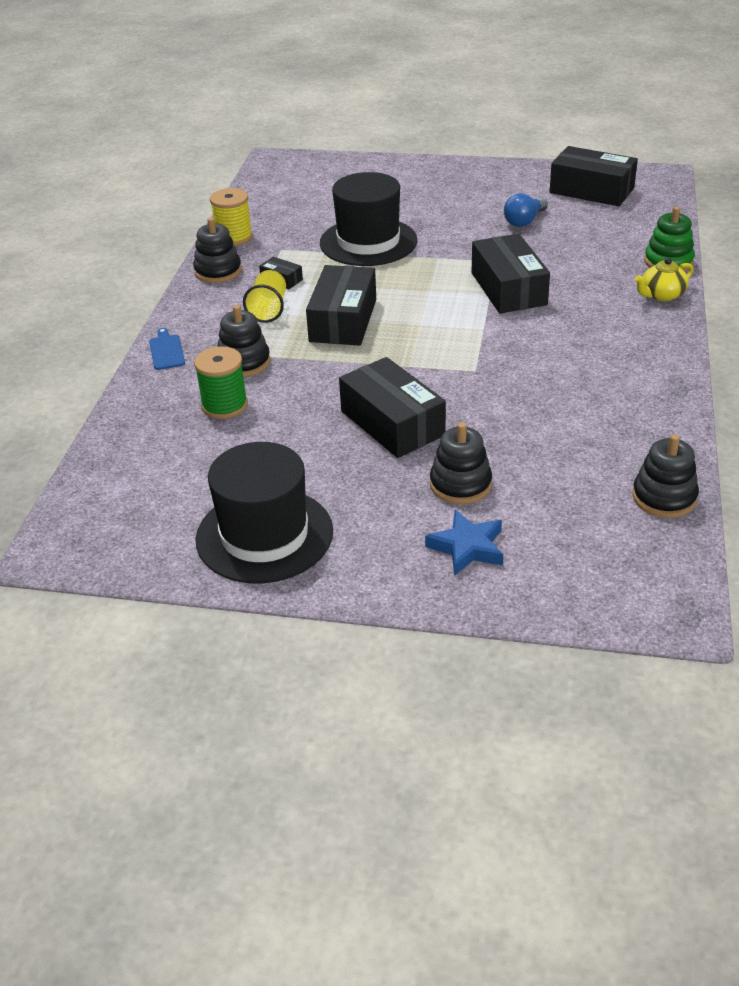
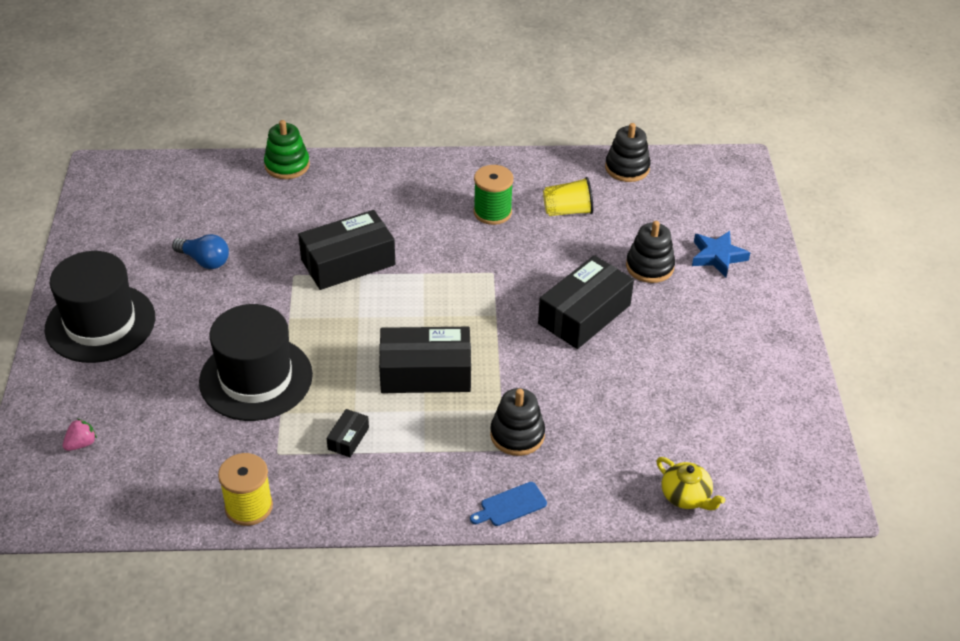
camera: 105 degrees left, 5 degrees up
black stacking toy [193,218,242,283] -> none
green spool [194,346,248,419] -> green spool moved to [474,165,513,225]
black hat [196,442,333,583] -> black hat moved to [44,251,155,363]
yellow cup [243,270,286,323] -> yellow cup moved to [543,177,593,216]
black box [550,146,638,206] -> none
yellow teapot [635,258,694,301] -> yellow teapot moved to [656,457,725,510]
none -> pink strawberry [63,419,97,451]

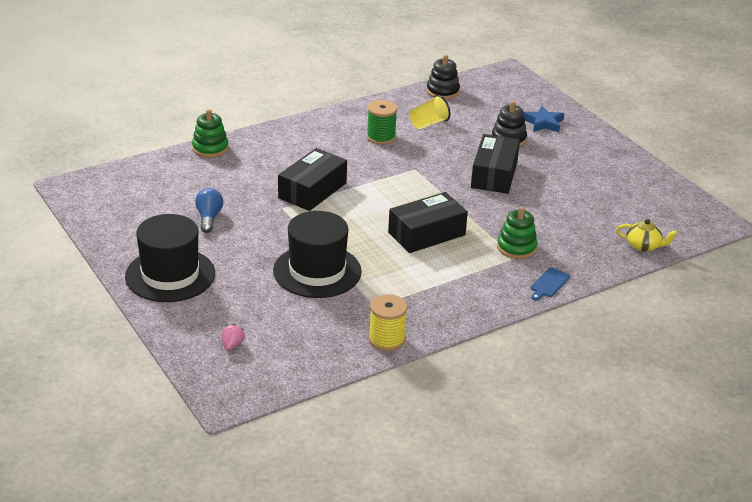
camera: 30 degrees left, 10 degrees down
blue light bulb [172,234,229,269] -> blue light bulb turned 90 degrees counterclockwise [195,188,223,233]
black box [327,409,369,457] -> none
black stacking toy [490,388,545,456] -> green stacking toy [497,206,538,259]

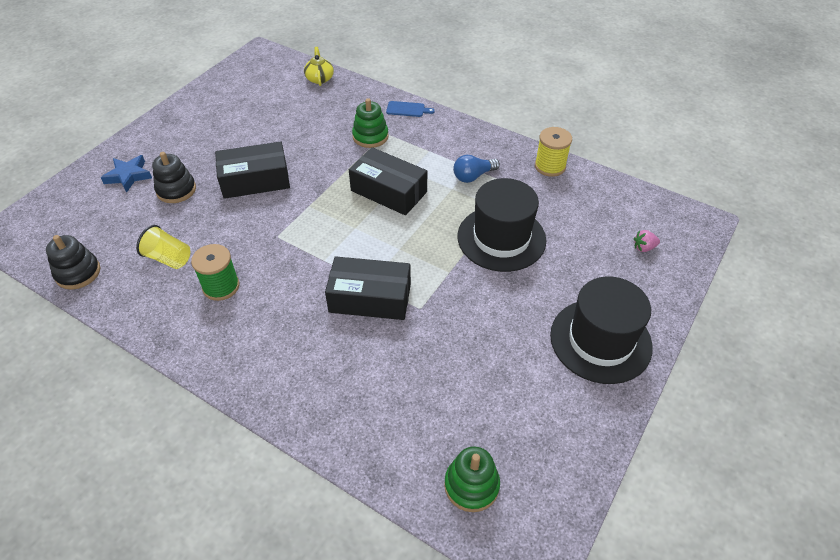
camera: 115 degrees left, 15 degrees up
green stacking toy [192,109,229,158] -> green stacking toy moved to [444,447,500,512]
blue light bulb [195,188,223,233] -> blue light bulb moved to [453,155,500,183]

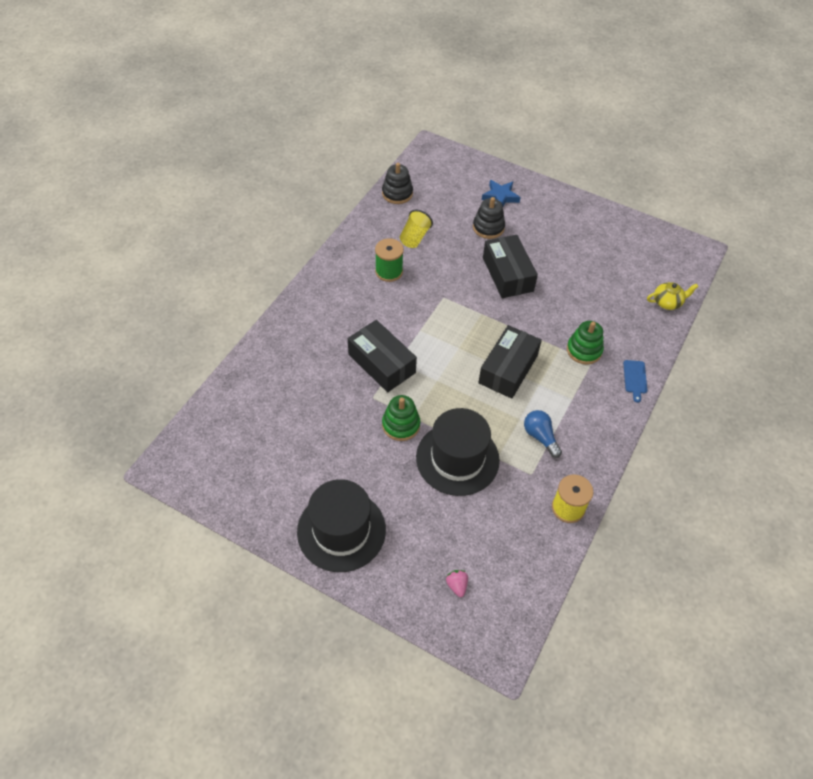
camera: 85 degrees right, 5 degrees up
black box [325,256,411,320] -> black box turned 45 degrees counterclockwise [348,320,417,392]
green stacking toy [444,447,500,512] -> green stacking toy moved to [382,395,420,441]

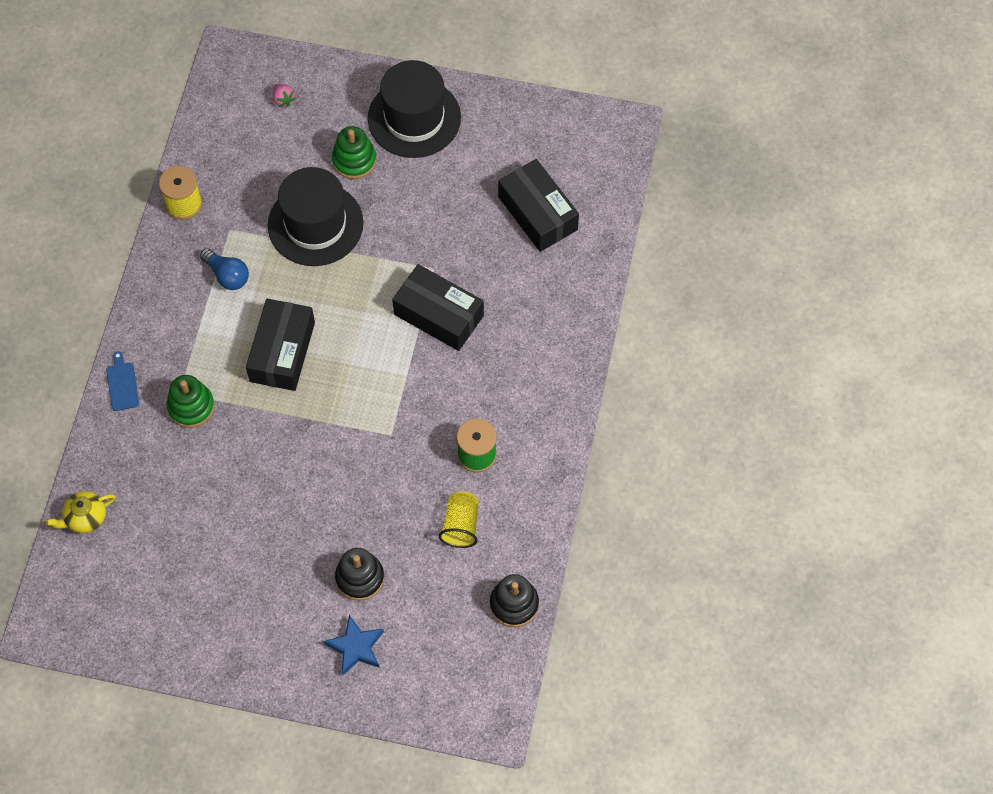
camera: 165 degrees right, 10 degrees up
green stacking toy [382,395,420,441] -> green stacking toy moved to [332,126,376,179]
black box [483,235,538,298] -> black box moved to [498,159,579,252]

